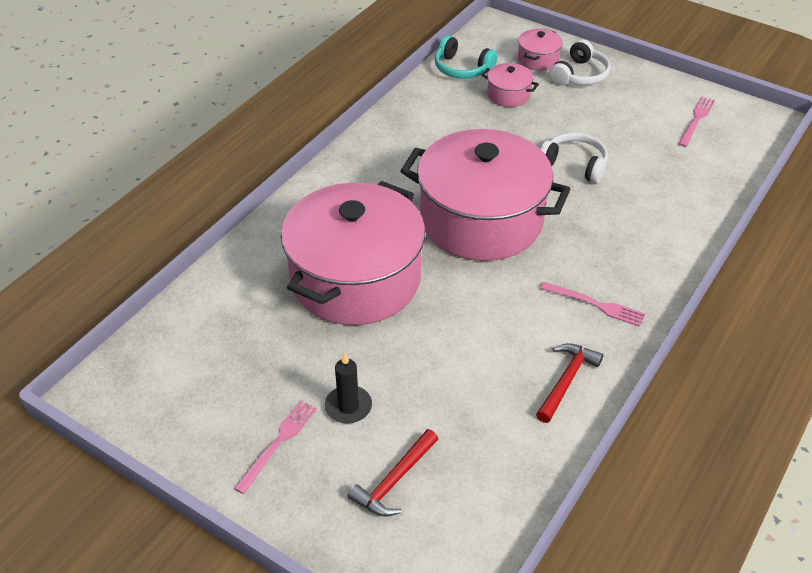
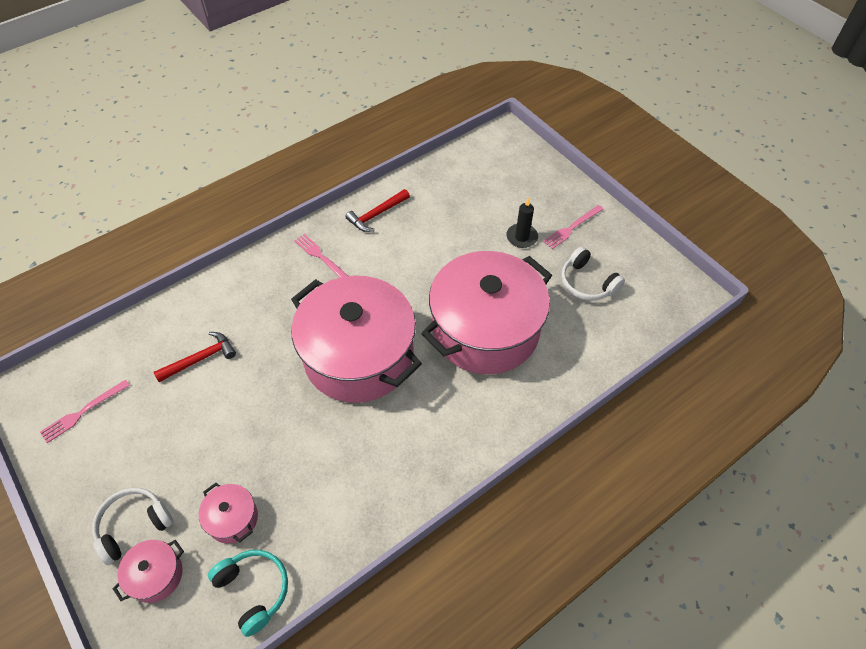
camera: 160 degrees left, 10 degrees up
red hammer [348,429,438,517] -> red hammer moved to [154,332,236,382]
white headphones [540,132,608,183] -> white headphones moved to [561,246,625,301]

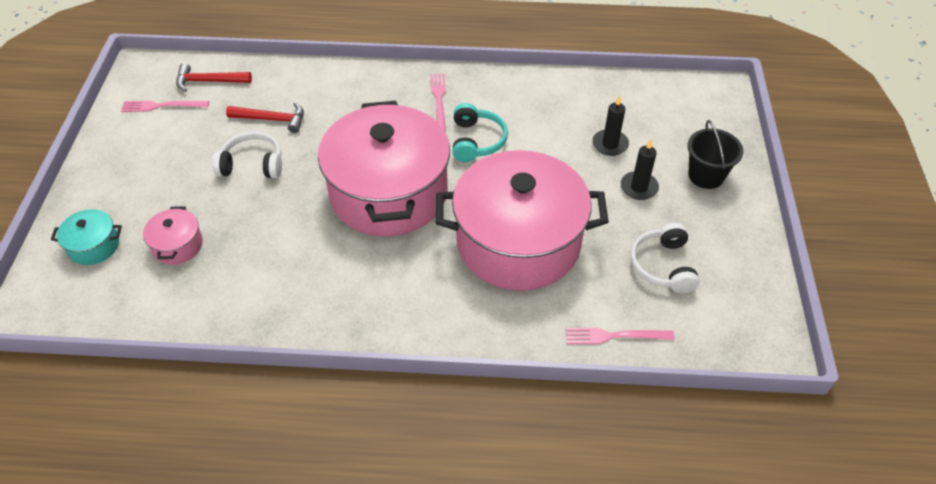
camera: 40 degrees right, 5 degrees down
white headphones [92,488,173,565] -> white headphones moved to [212,131,282,178]
pink pot [113,540,184,603] -> turquoise pot [51,209,122,265]
turquoise headphones [208,550,288,637] -> turquoise headphones moved to [452,103,508,162]
red hammer [345,189,410,232] -> red hammer moved to [176,63,252,92]
pink fork [543,205,604,249] -> pink fork moved to [566,328,675,344]
none -> black candle [592,95,629,156]
none -> black bucket [688,120,743,189]

